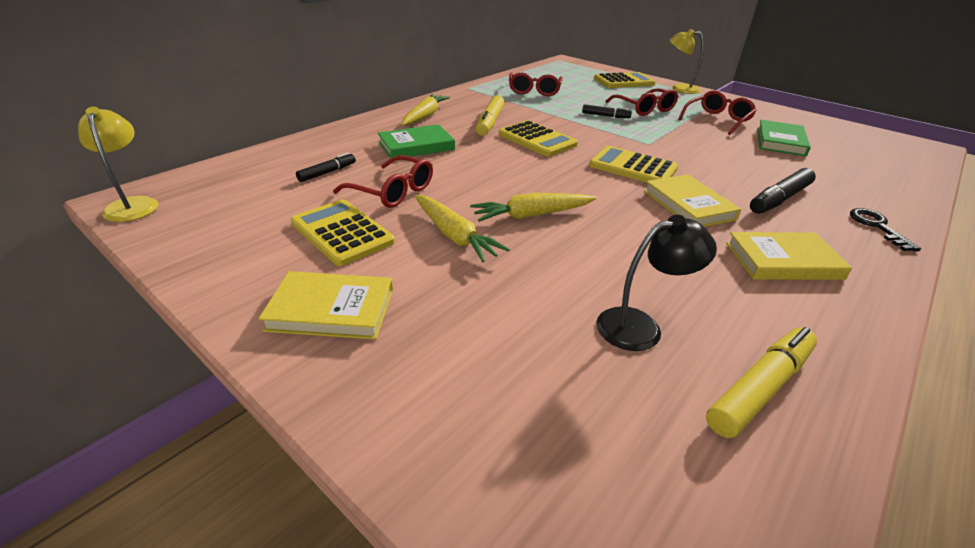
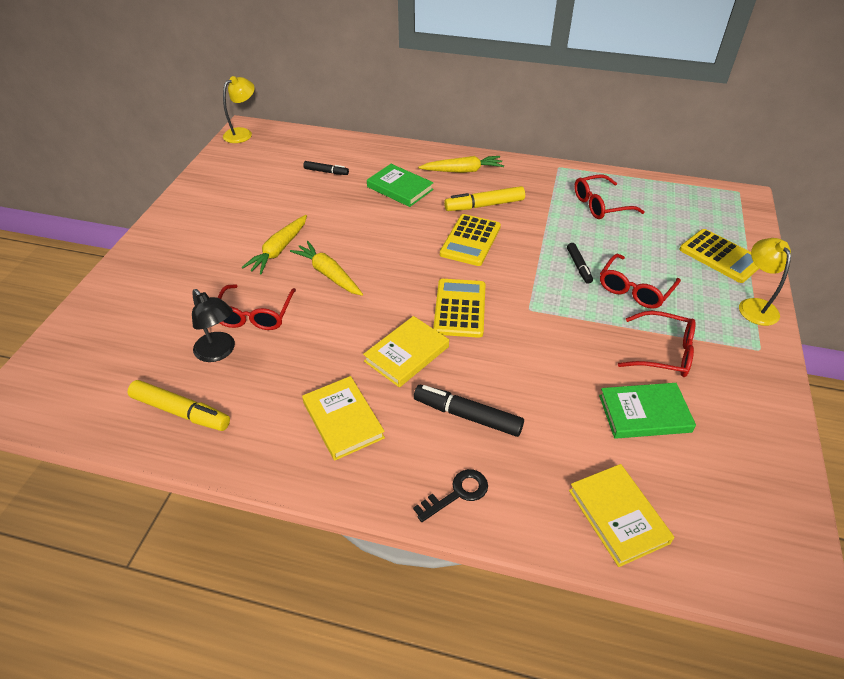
camera: 65 degrees right, 10 degrees up
yellow book [259,271,393,340] -> yellow book moved to [569,464,675,567]
yellow calculator [291,199,395,266] -> none
red glasses [333,155,433,208] -> red glasses moved to [218,284,296,330]

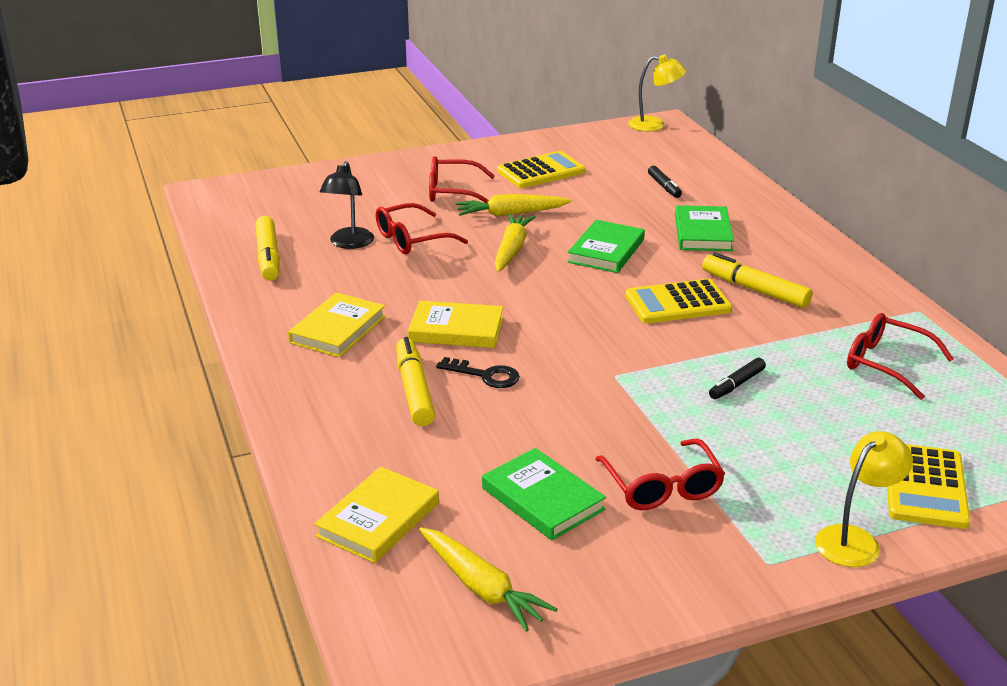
camera: 55 degrees right, 15 degrees down
black key [413,469,488,522] -> black key moved to [436,357,520,388]
black marker [414,385,524,437] -> yellow marker [396,337,435,426]
yellow carrot [418,156,504,173] -> yellow carrot moved to [419,527,557,632]
yellow calculator [433,279,485,338] -> yellow calculator moved to [497,151,585,188]
red glasses [600,254,681,309] -> red glasses moved to [429,156,495,204]
none -> green book [567,220,645,273]

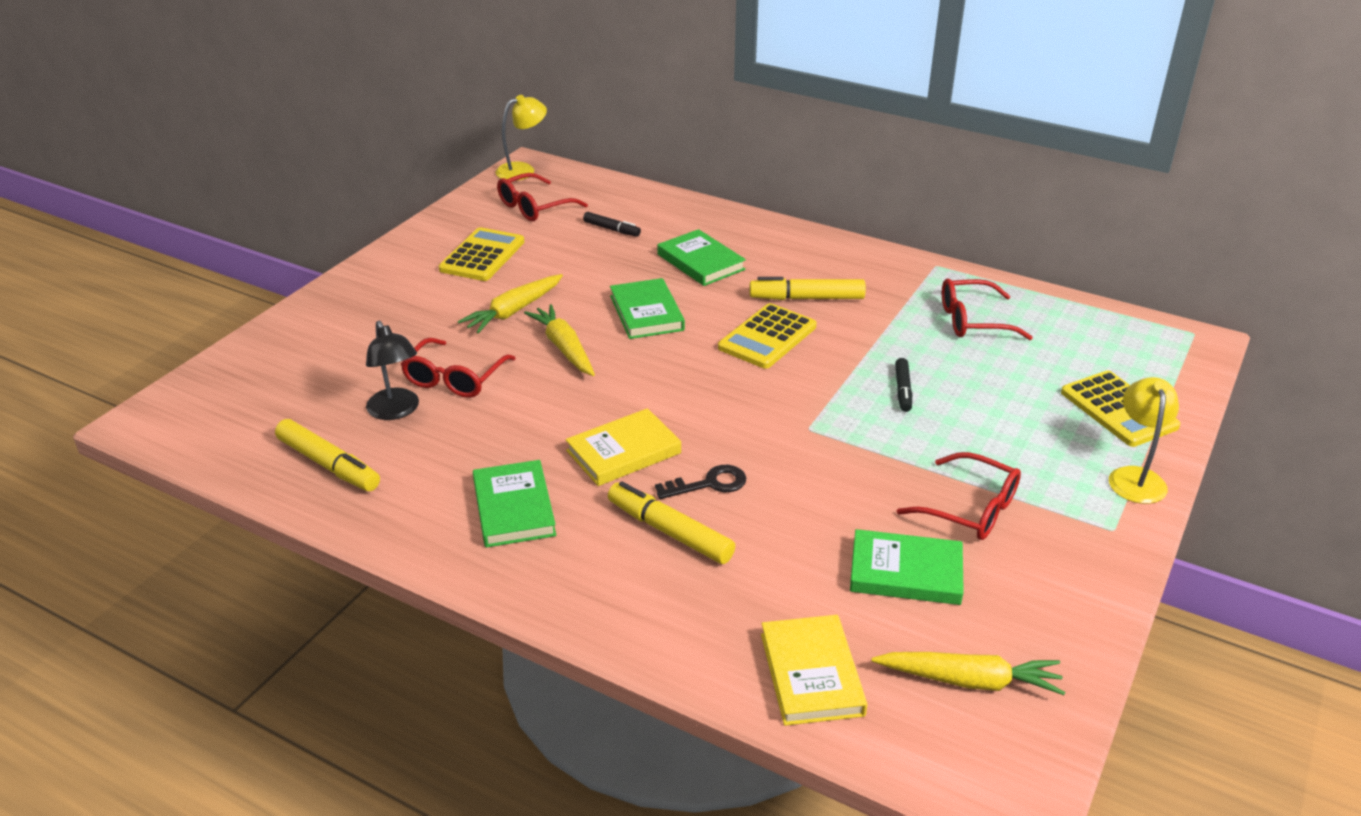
camera: 40 degrees left, 5 degrees up
yellow book [288,293,386,357] -> green book [473,460,556,548]
red glasses [429,156,495,204] -> red glasses moved to [497,173,588,221]

